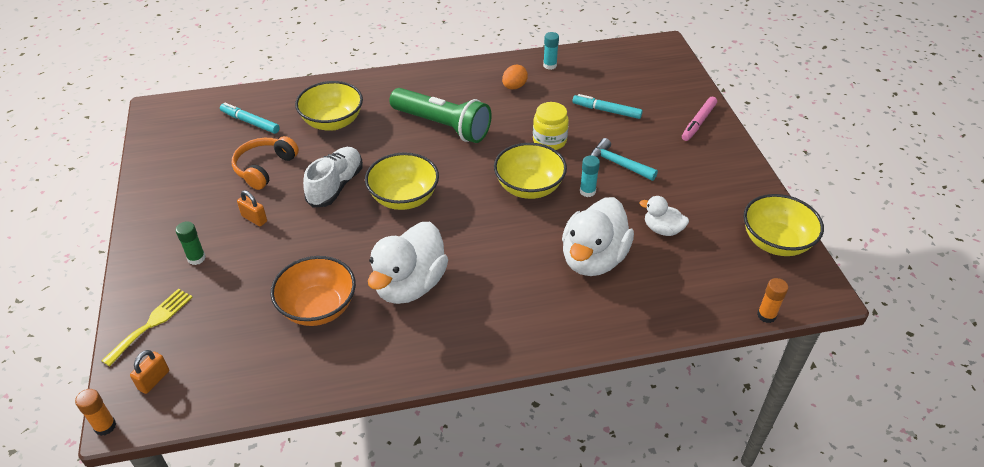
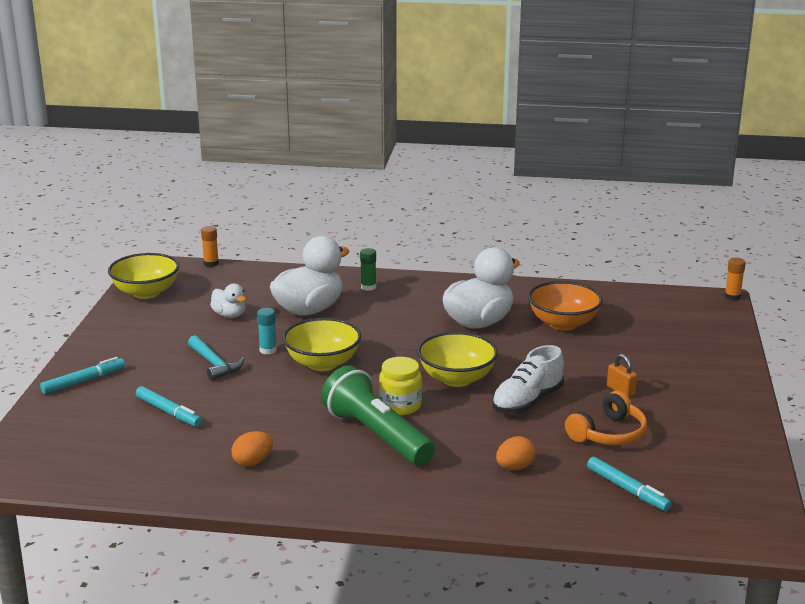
camera: 160 degrees left, 20 degrees down
yellow fork [102,289,193,366] -> none
orange padlock [130,350,169,394] -> none
green glue stick [176,221,206,265] -> green glue stick moved to [360,248,376,291]
yellow bowl [295,81,363,131] -> orange egg [496,436,536,470]
yellow jar [533,102,569,150] -> yellow jar moved to [379,357,422,415]
turquoise glue stick [543,32,559,70] -> none
pink marker [682,97,717,141] -> turquoise marker [40,357,125,394]

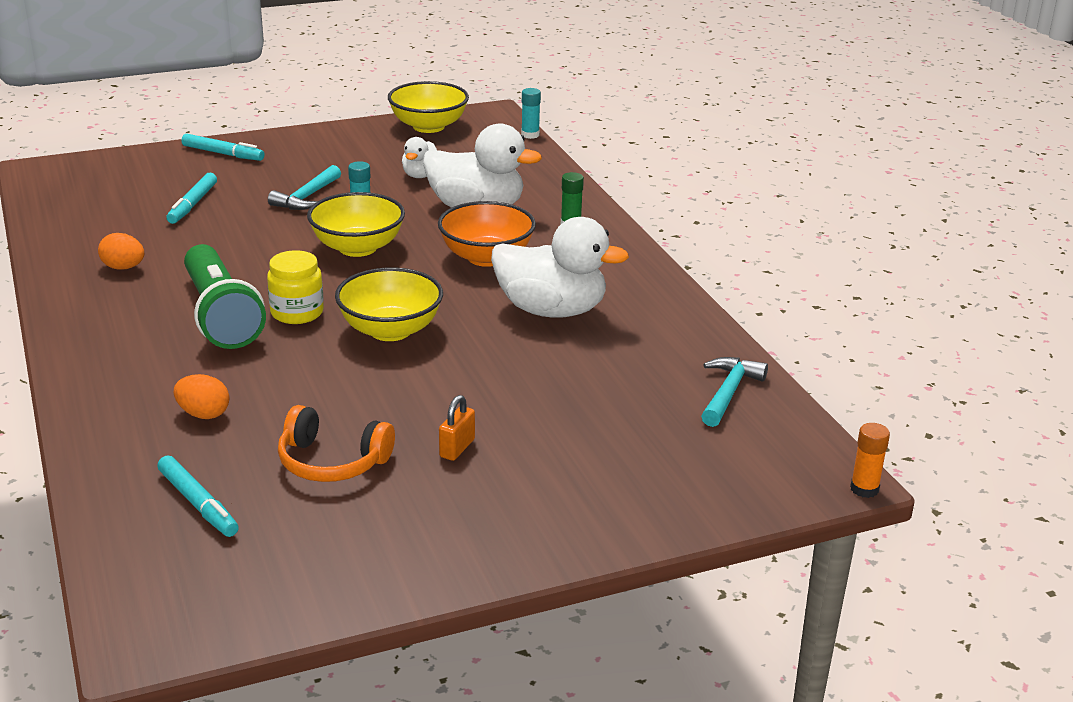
camera: 60 degrees right, 5 degrees up
orange glue stick [201,226,219,267] -> turquoise glue stick [521,88,541,139]
green flashlight [321,365,435,466] -> green flashlight turned 135 degrees clockwise [184,244,266,349]
white shoe [492,345,564,414] -> none
orange bowl [528,281,603,331] -> orange bowl moved to [438,201,536,267]
turquoise marker [587,457,671,511] -> turquoise marker turned 60 degrees counterclockwise [157,455,239,537]
none -> turquoise hammer [701,357,768,427]

